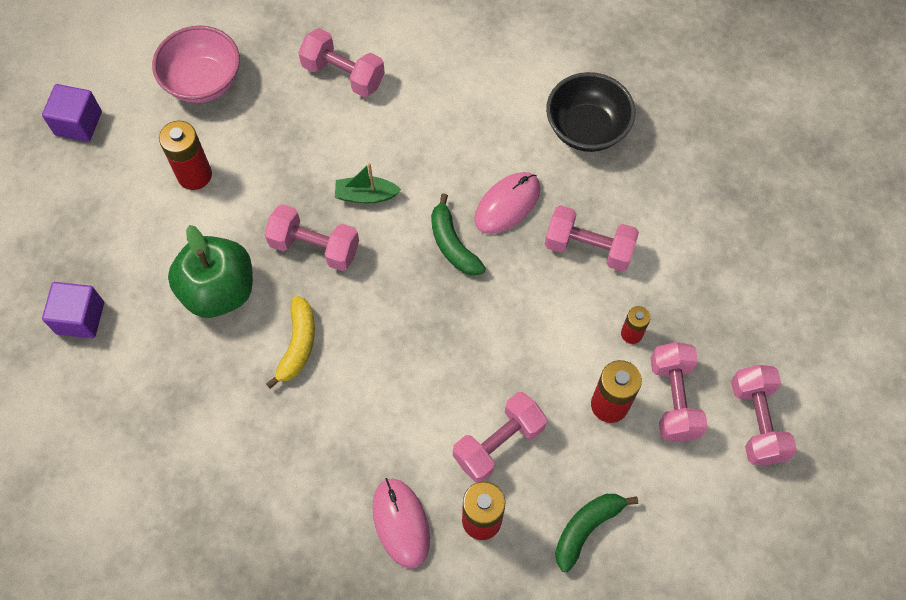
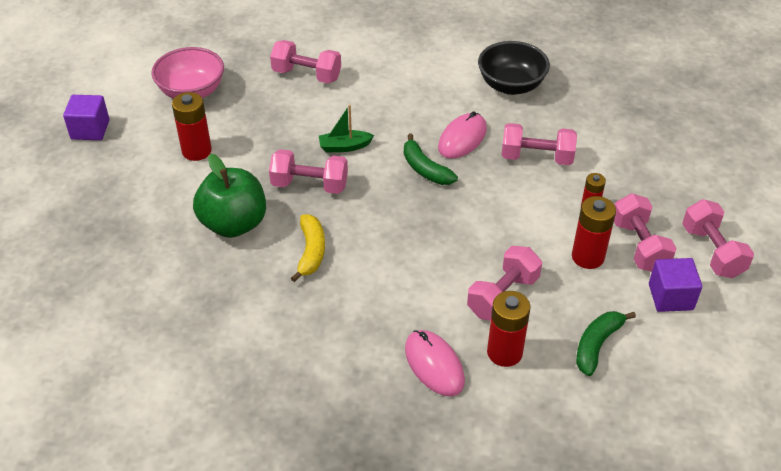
camera: 10 degrees left, 20 degrees down
purple cube [42,282,104,338] -> purple cube moved to [649,258,702,312]

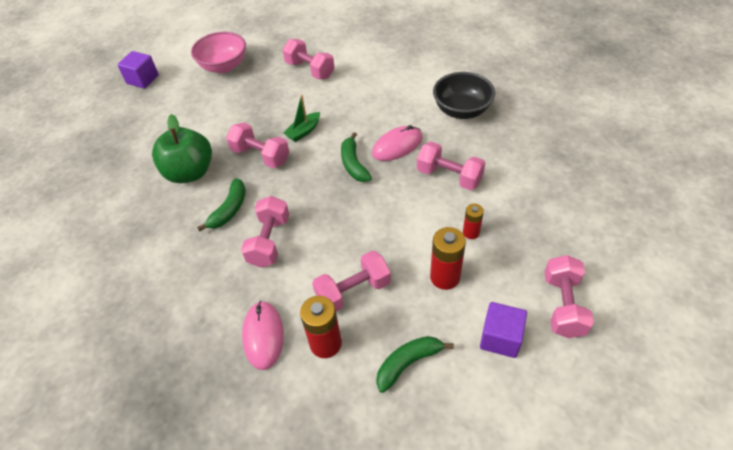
camera: 25 degrees right, 5 degrees up
red battery [172,92,212,161] -> none
yellow banana [291,214,325,282] -> green banana [197,178,245,232]
green boat [319,105,374,152] -> green boat turned 60 degrees counterclockwise [284,95,320,142]
pink dumbbell [614,193,676,272] -> pink dumbbell moved to [241,196,289,268]

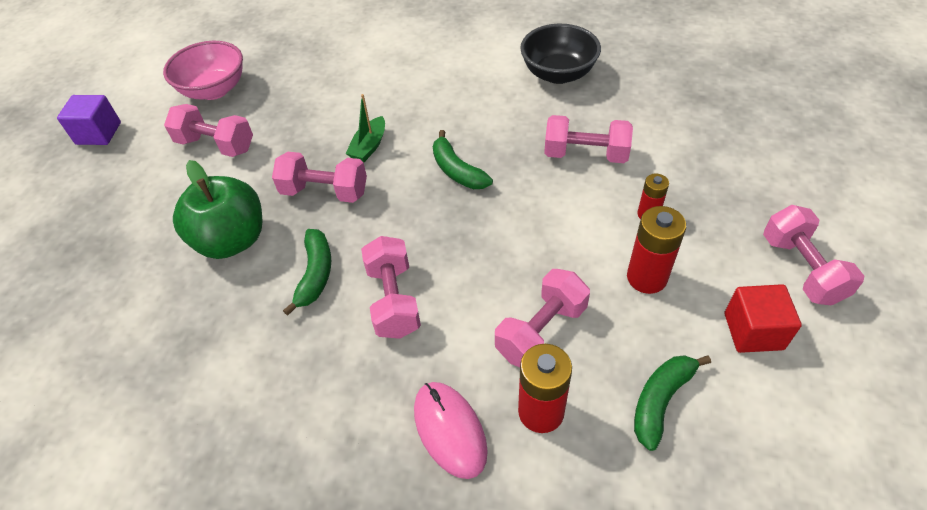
camera: 20 degrees left, 0 degrees up
pink dumbbell [282,39,335,79] -> pink dumbbell moved to [164,104,253,157]
pink mouse [372,125,422,161] -> none
purple cube [480,302,527,358] -> red cube [725,284,802,353]

